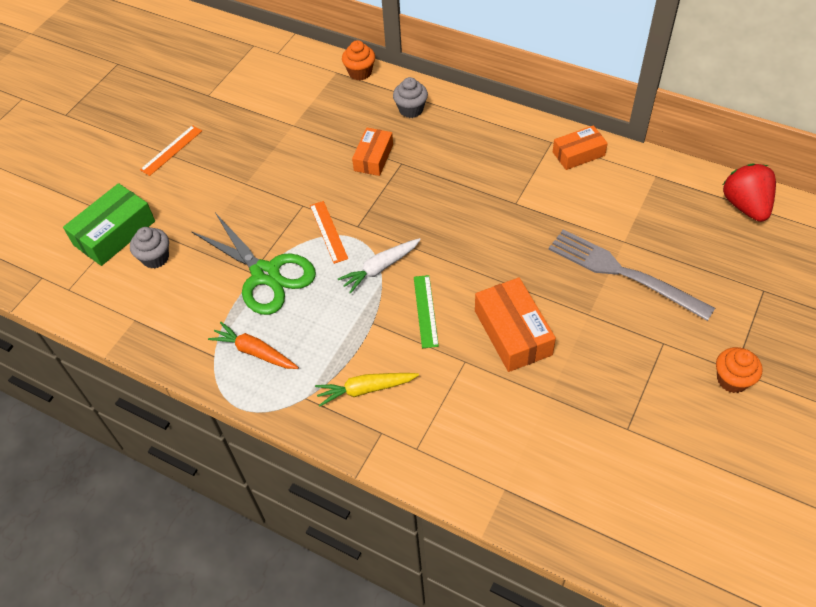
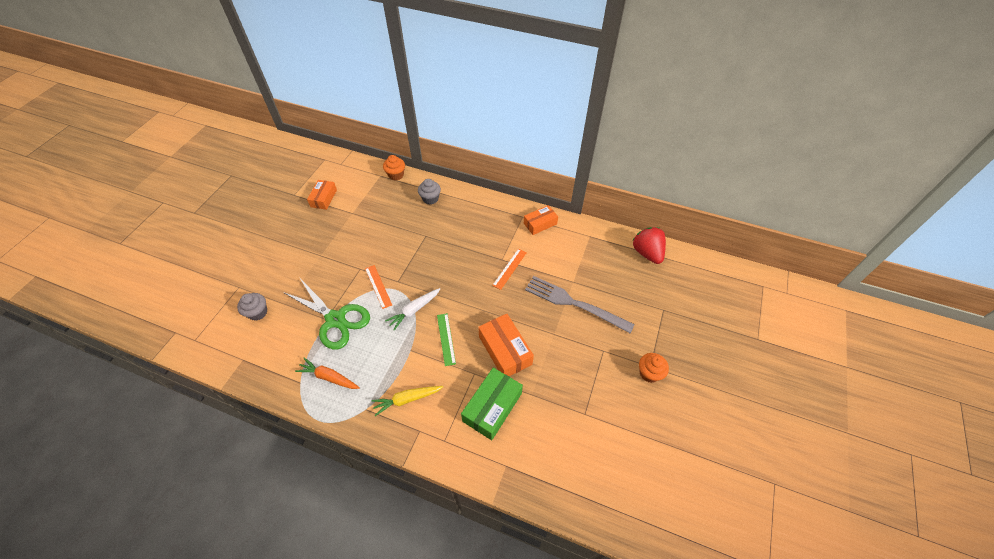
camera: 10 degrees left, 0 degrees up
green box [63,183,155,266] -> green box moved to [461,368,523,440]
orange ruler [140,125,202,176] -> orange ruler moved to [492,249,527,290]
orange box [352,128,393,176] -> orange box moved to [307,180,337,210]

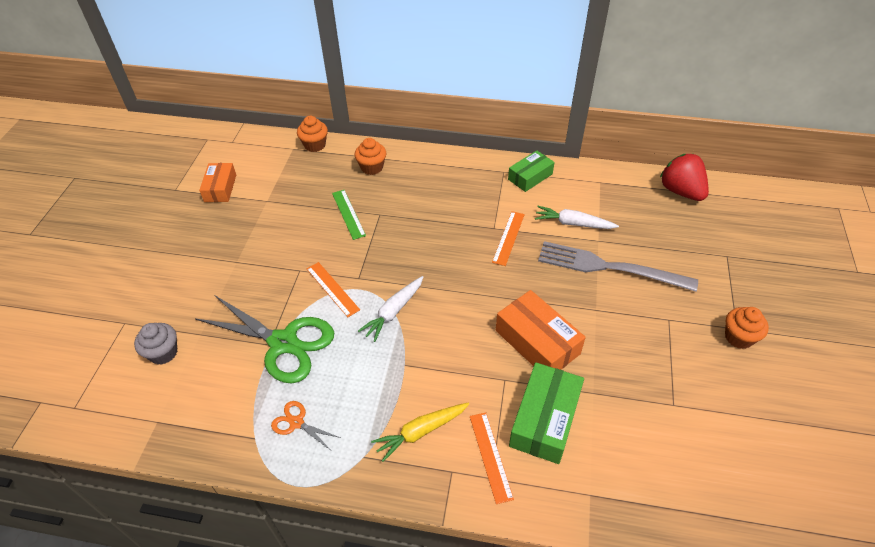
camera: 10 degrees left, 5 degrees down
orange carrot [295,358,360,389] -> orange scissors [271,401,341,449]
grey cupcake [418,179,441,205] -> orange cupcake [354,138,387,175]
green ruler [437,313,456,366] -> green ruler moved to [332,190,366,240]
orange box [524,205,558,235] -> green box [508,151,555,192]
none -> orange ruler [470,412,514,504]
none -> white carrot [535,206,619,229]

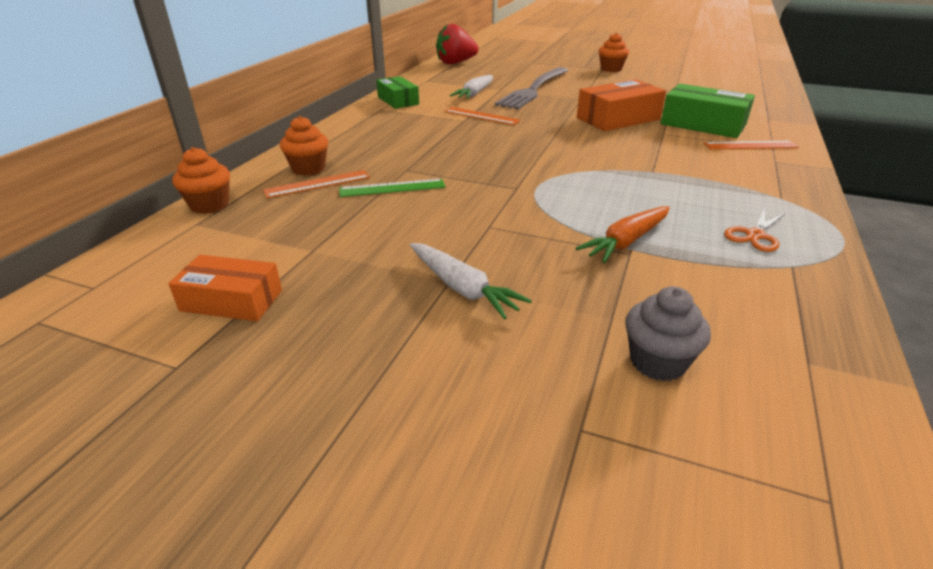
camera: 80 degrees left, 15 degrees down
green scissors [195,295,334,383] -> orange carrot [576,206,670,263]
orange ruler [307,262,360,317] -> orange ruler moved to [263,170,370,198]
white carrot [358,276,423,342] -> white carrot moved to [410,243,532,320]
yellow carrot [371,403,469,462] -> none

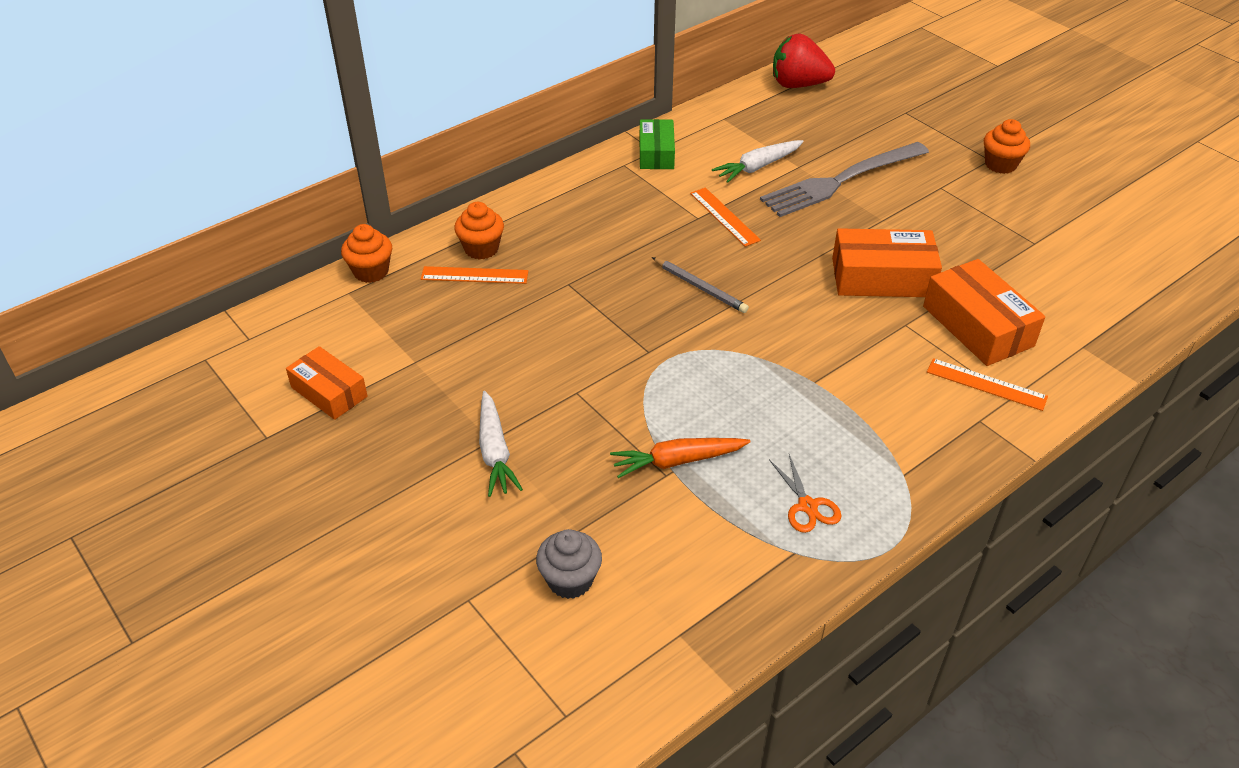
camera: 30 degrees right, 10 degrees up
green ruler [339,179,445,197] -> none
green box [661,84,755,138] -> orange box [923,259,1045,366]
orange scissors [724,209,786,252] -> orange scissors turned 90 degrees counterclockwise [769,454,841,533]
none -> grey pencil [652,257,749,313]

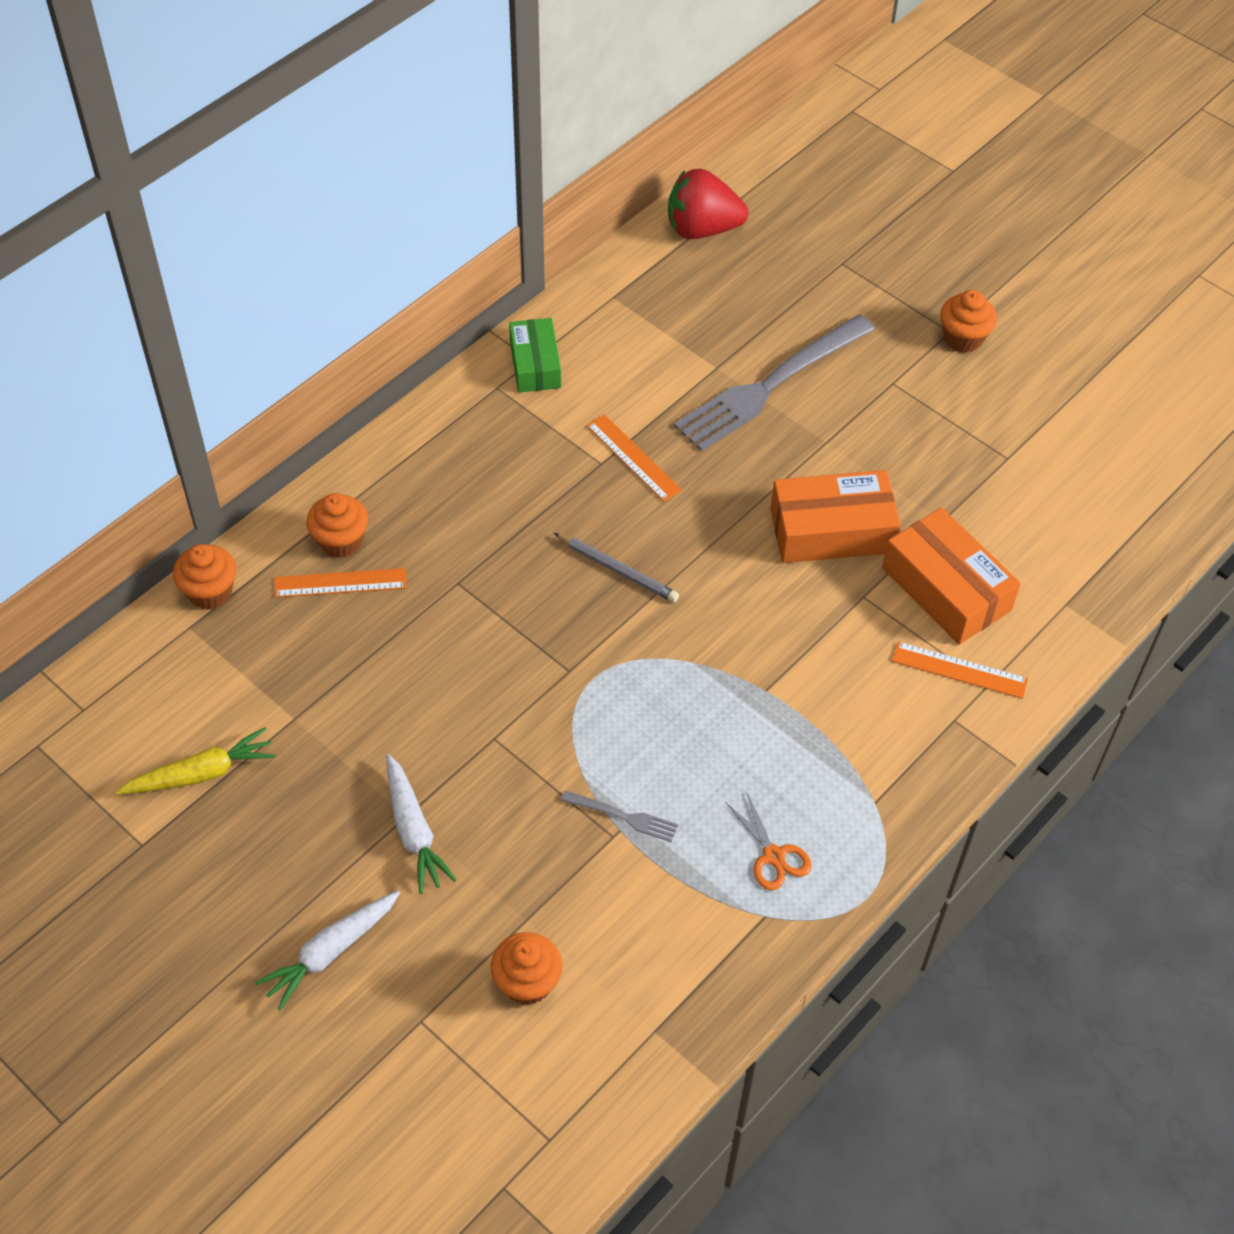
camera: 10 degrees left, 10 degrees up
orange box [286,346,368,420] -> yellow carrot [116,727,276,794]
grey cupcake [536,529,602,599] -> orange cupcake [491,932,562,1005]
orange carrot [610,438,751,478] -> grey fork [561,791,678,842]
white carrot [712,140,804,183] -> white carrot moved to [255,891,400,1010]

